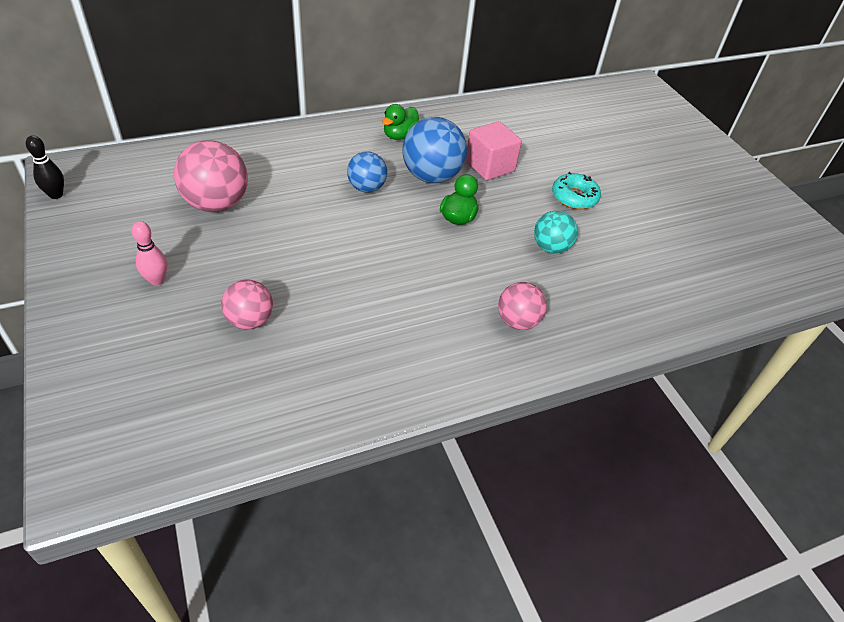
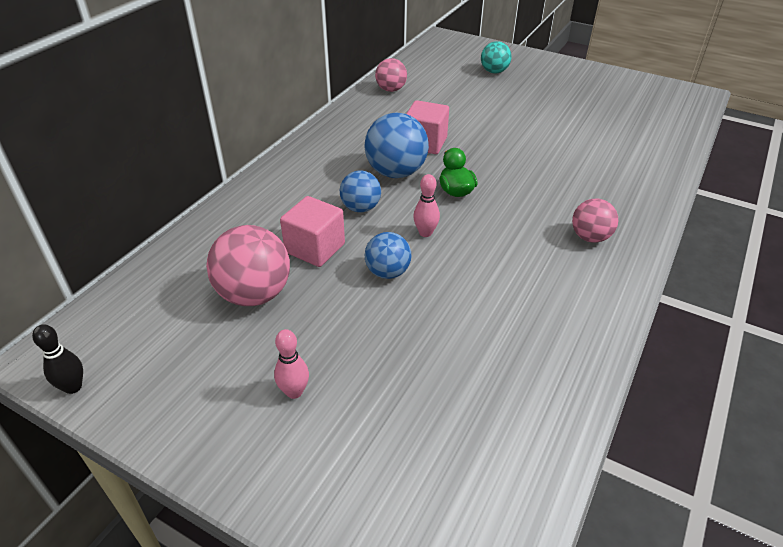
camera: 35 degrees left, 5 degrees down
pink ball [221,279,273,330] -> pink ball moved to [375,58,407,92]
green duck [382,104,419,140] -> none
turquoise ball [534,211,578,254] -> turquoise ball moved to [481,41,512,74]
turquoise donut [552,172,601,209] -> none
none -> pink cube [280,196,345,267]
none -> blue ball [365,232,411,279]
none -> pink bowling pin [413,174,440,237]

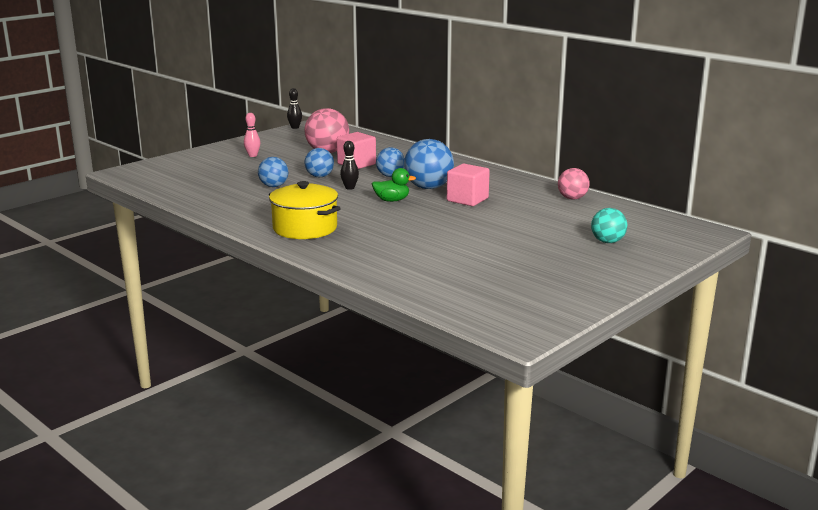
camera: 105 degrees right, 20 degrees down
pink bowling pin [413,174,440,237] -> black bowling pin [340,141,359,190]
pink ball [572,198,618,243] -> yellow pot [269,181,341,239]
none -> blue ball [258,157,288,187]

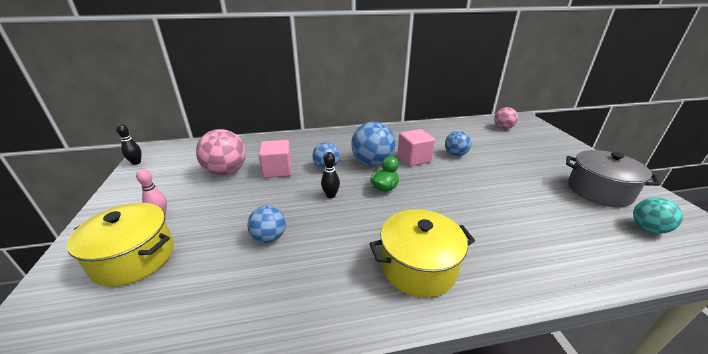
camera: 55 degrees left, 10 degrees up
blue ball [304,148,334,177] -> blue ball moved to [445,131,471,156]
pink ball [558,168,590,200] -> pink ball moved to [494,107,518,129]
turquoise ball [591,208,627,243] -> turquoise ball moved to [633,197,683,234]
none -> yellow pot [67,203,174,287]
none -> grey pot [566,150,660,207]

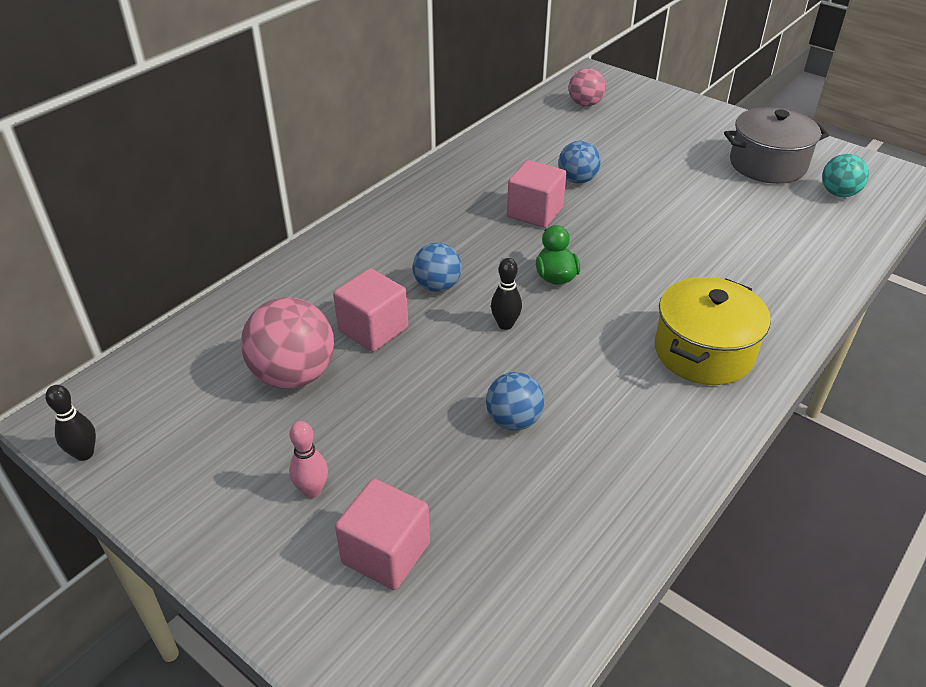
camera: 40 degrees left, 10 degrees up
yellow pot [67,203,174,287] -> pink cube [335,479,430,590]
blue ball [351,122,395,166] -> none

